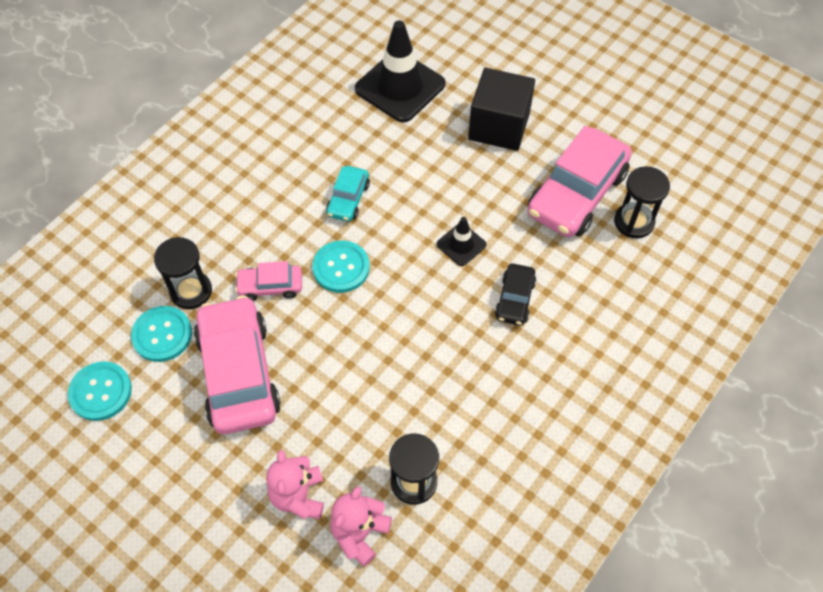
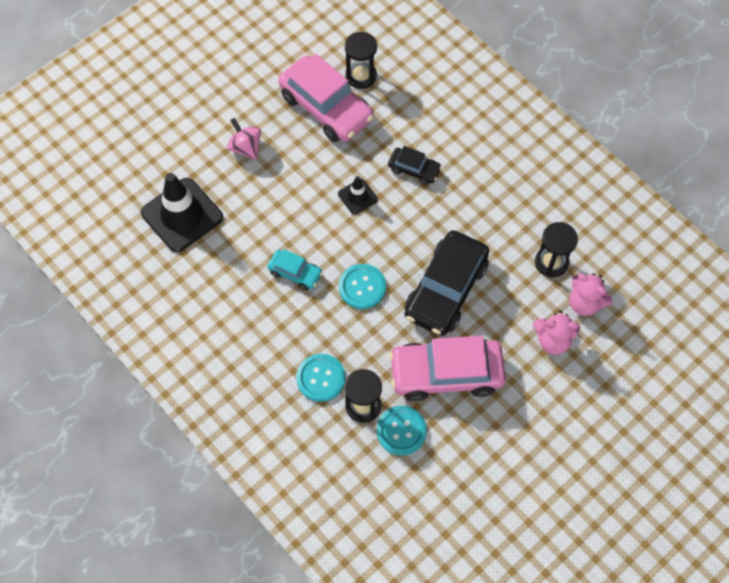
camera: 80 degrees left, 5 degrees up
turquoise button [68,362,132,421] -> turquoise button moved to [296,354,345,402]
pink car [235,261,302,301] -> none
black cube [468,68,535,151] -> pink spinning top [227,118,261,160]
none -> black car [405,230,489,336]

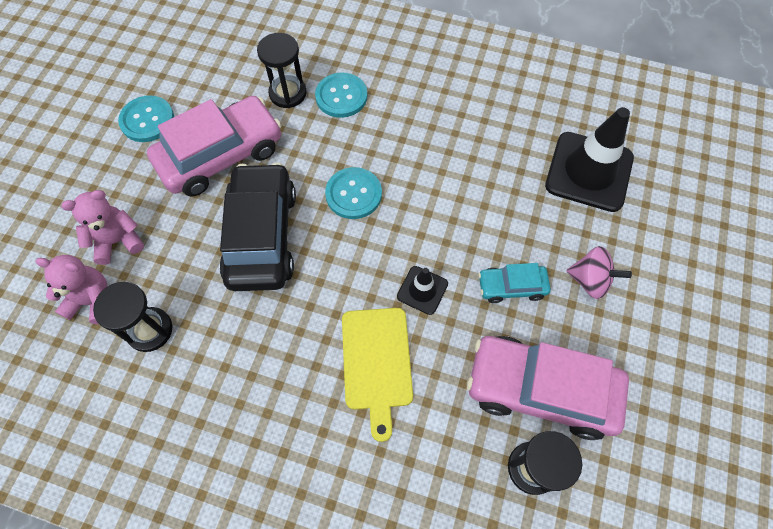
camera: 150 degrees right, 0 degrees up
turquoise car [267,249,323,290] -> turquoise car moved to [478,263,551,303]
turquoise button [377,406,427,455] -> turquoise button moved to [118,95,174,142]
black car [388,146,442,185] -> yellow cutting board [342,308,413,442]

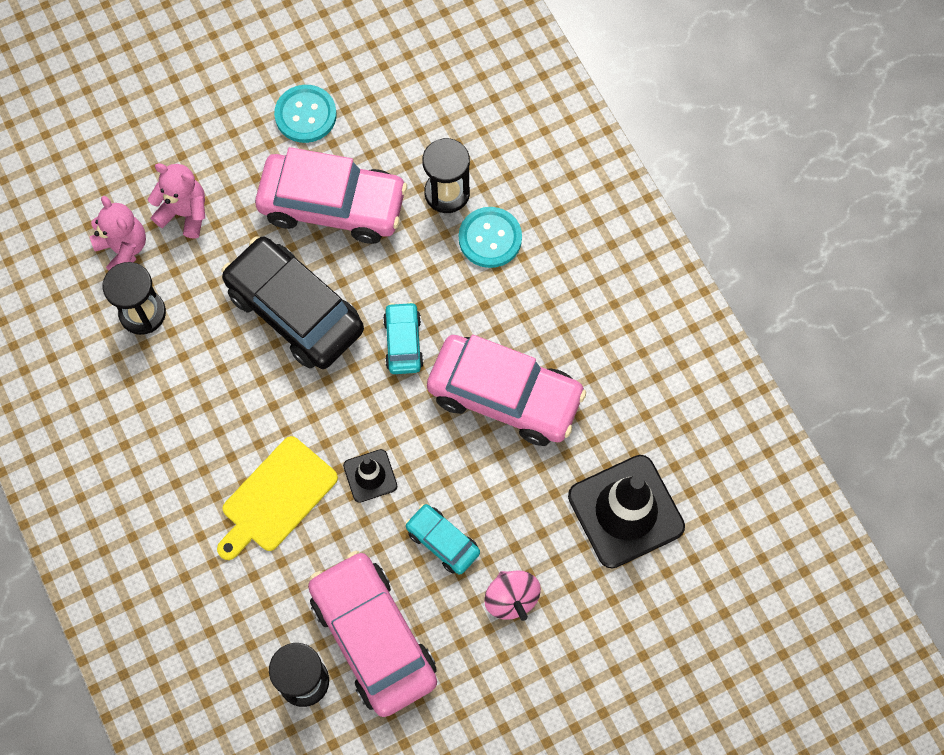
camera: 45 degrees right, 5 degrees up
black car [219,162,296,291] -> black car turned 90 degrees counterclockwise [222,237,364,369]
turquoise button [325,167,382,219] -> turquoise car [383,302,424,374]
none -> pink car [427,335,586,446]

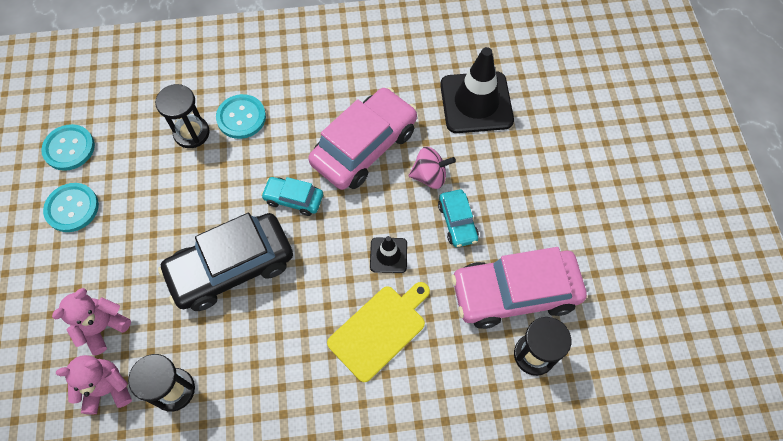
camera: 70 degrees left, 5 degrees down
yellow cutting board [217,436,338,560] -> yellow cutting board turned 105 degrees counterclockwise [327,282,430,382]
pink car [255,147,407,244] -> none
turquoise car [405,504,480,574] -> turquoise car turned 75 degrees counterclockwise [438,189,479,247]
pink spinning top [485,570,541,621] -> pink spinning top moved to [409,147,456,189]
none -> turquoise button [41,124,95,171]

